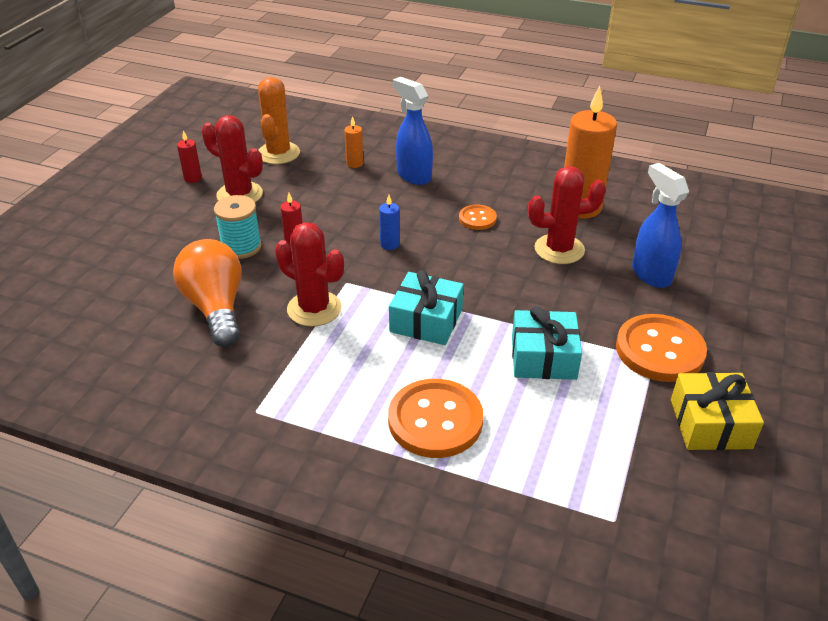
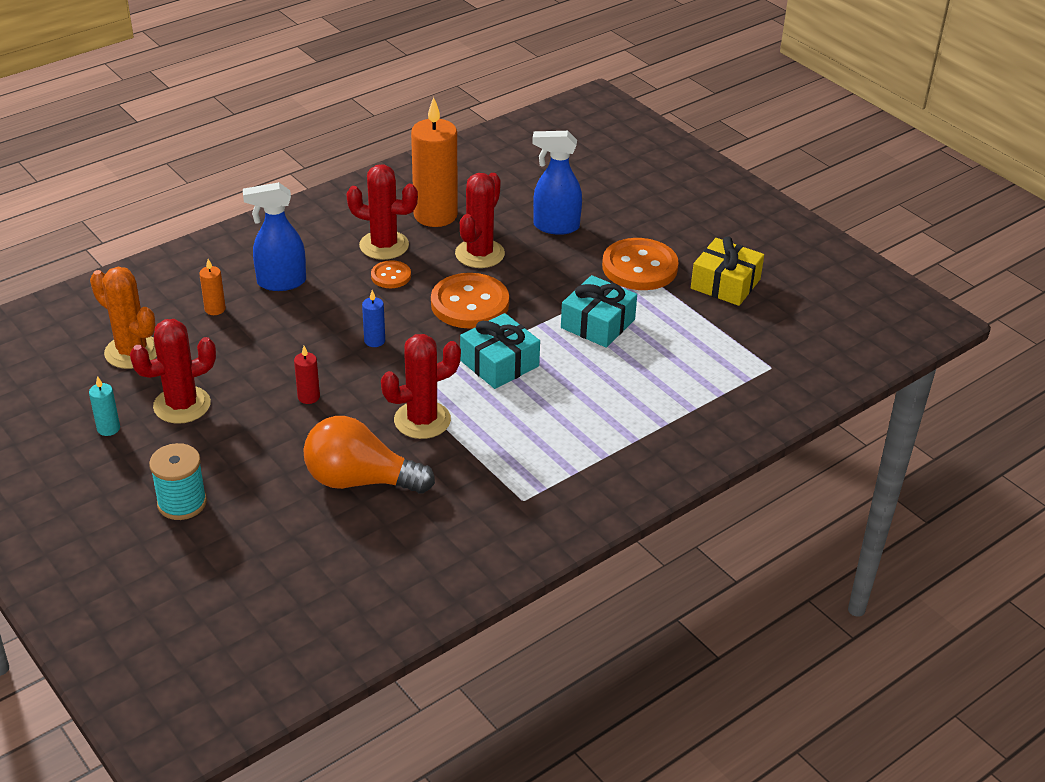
camera: 60 degrees left, 0 degrees up
red candle [177,130,202,183] -> turquoise candle [89,376,120,436]
turquoise spool [214,195,262,259] -> turquoise spool moved to [149,443,207,520]
orange button [388,379,483,458] -> orange button moved to [431,273,509,329]
none -> red cactus [346,164,418,260]

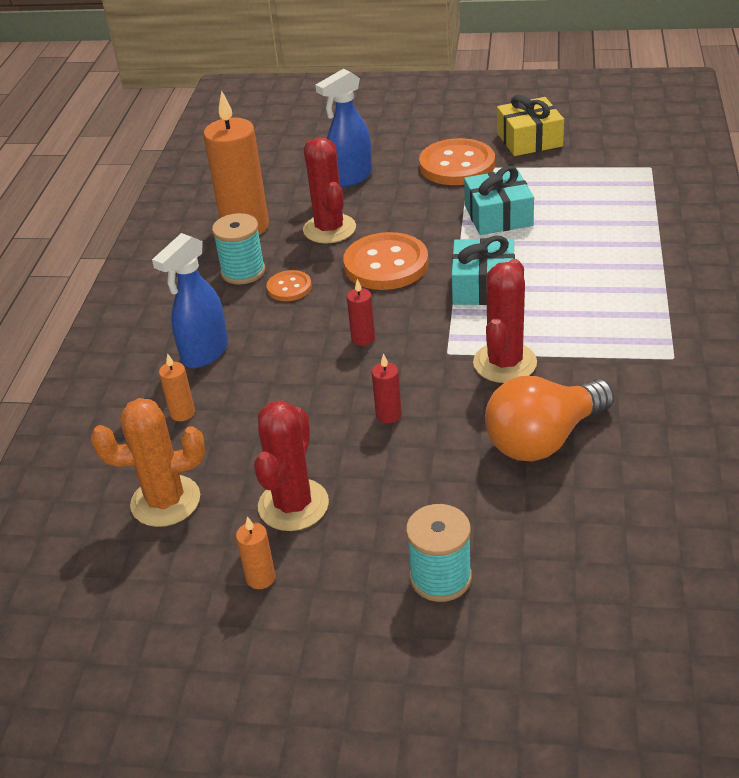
camera: 40 degrees left, 0 degrees up
turquoise candle [89,376,120,436] -> orange candle [236,516,275,589]
red cactus [346,164,418,260] -> turquoise spool [212,213,265,285]
blue candle [362,290,385,347] -> red candle [347,279,375,346]

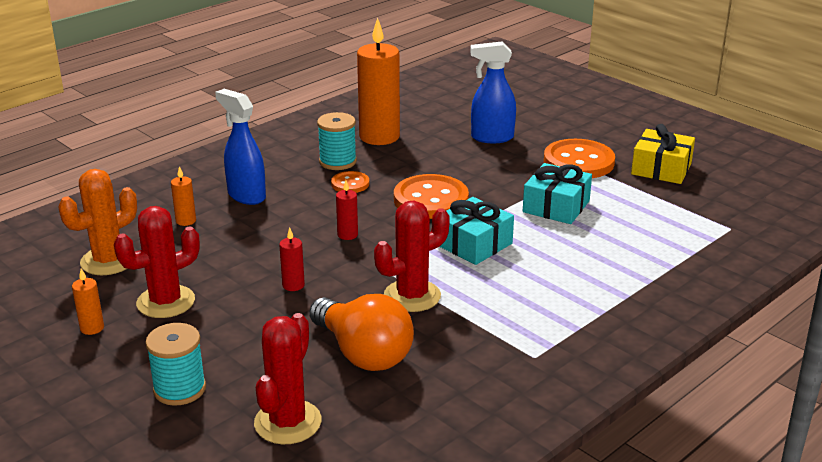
camera: 35 degrees right, 10 degrees down
orange cactus [91,398,205,527] -> orange cactus turned 75 degrees counterclockwise [58,169,137,275]
blue spray bottle [152,233,228,368] -> blue spray bottle turned 60 degrees clockwise [215,89,266,205]
red cactus [303,137,356,244] -> red cactus moved to [254,313,321,444]
orange light bulb [485,376,614,461] -> orange light bulb turned 135 degrees counterclockwise [309,294,414,371]

